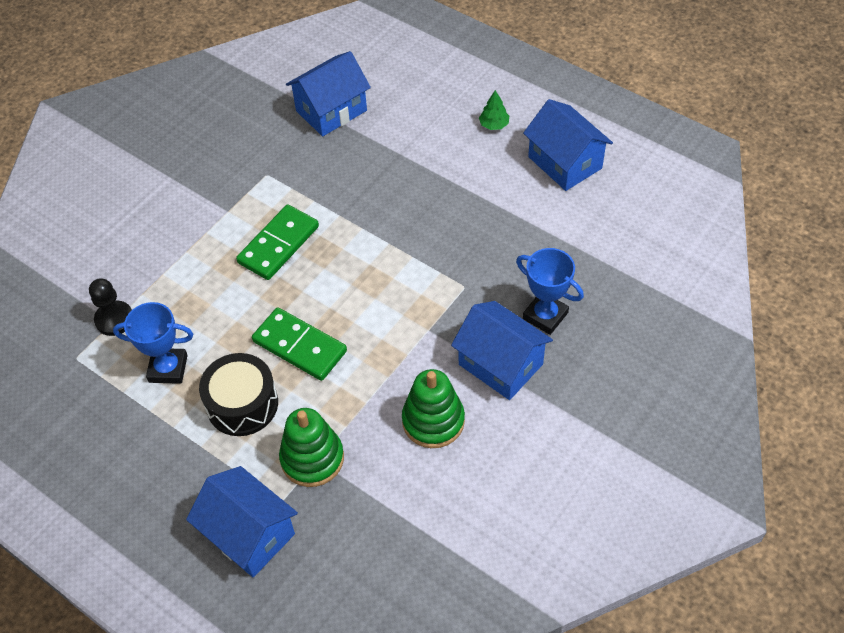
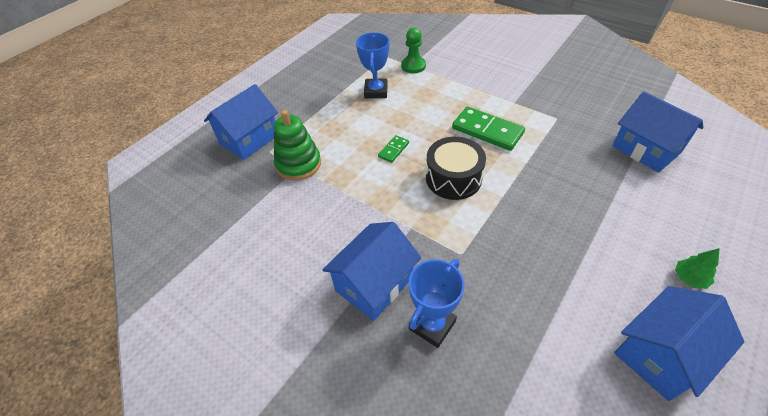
camera: 90 degrees right, 5 degrees down
black pawn [89,279,132,336] -> green pawn [401,28,426,73]
black drum [199,353,278,436] -> black drum moved to [426,137,486,200]
green domino [252,307,347,381] -> green domino [378,135,409,163], size x0.50
green stacking toy [402,369,465,448] -> none

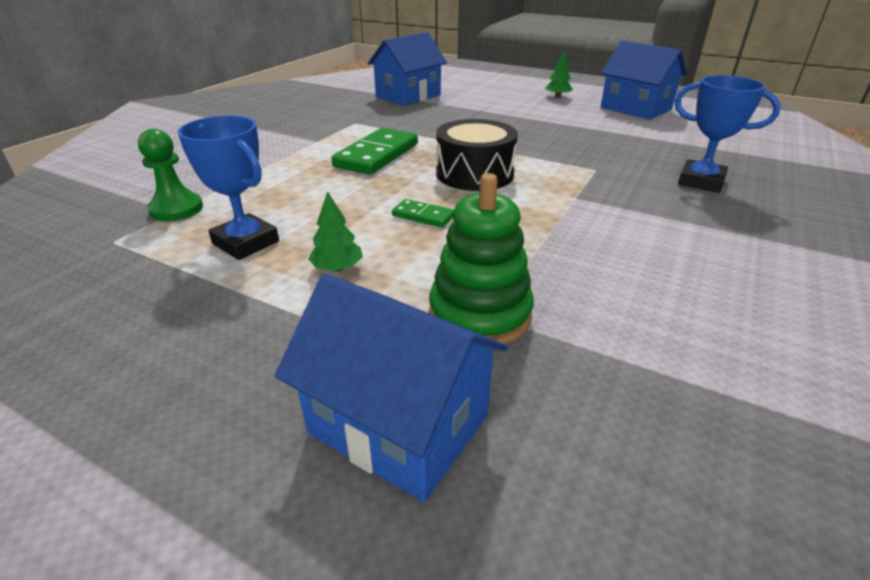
camera: 100 degrees left, 15 degrees down
blue house [322,222,421,321] -> none
blue trophy [356,32,389,98] -> blue trophy turned 45 degrees clockwise [178,115,279,260]
none -> green tree [308,191,363,272]

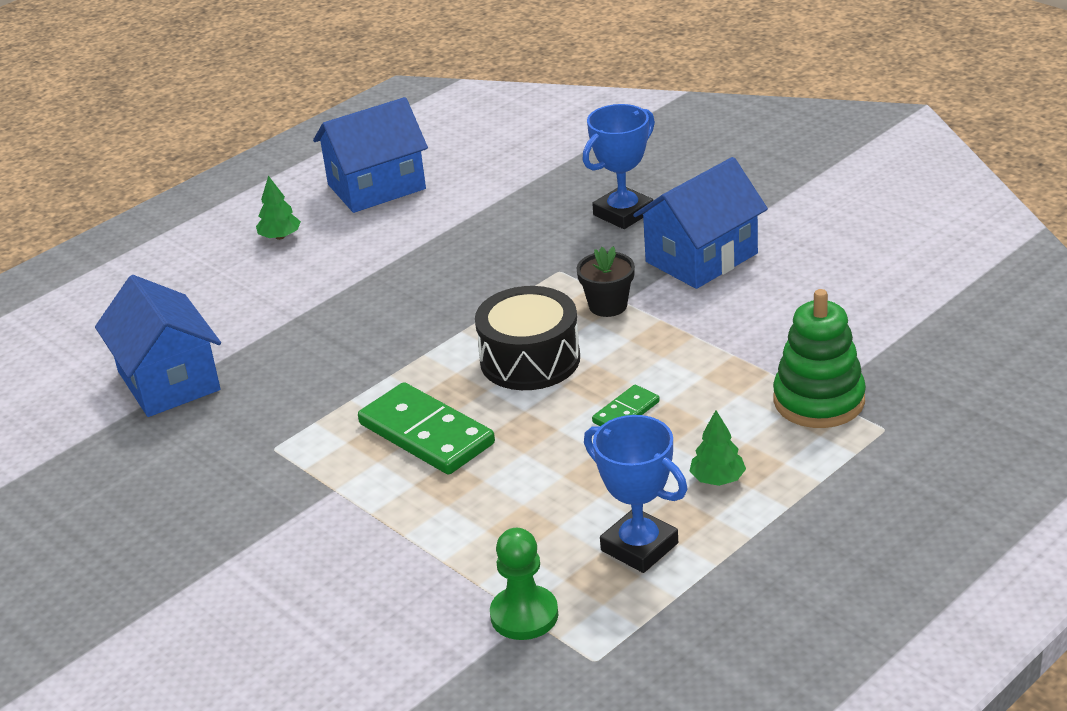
camera: 70 degrees left, 0 degrees up
blue trophy [178,115,279,260] -> blue trophy turned 75 degrees clockwise [584,415,687,573]
blue house [275,274,508,502] -> blue house moved to [633,157,768,289]
none -> black flower pot [577,246,635,317]

